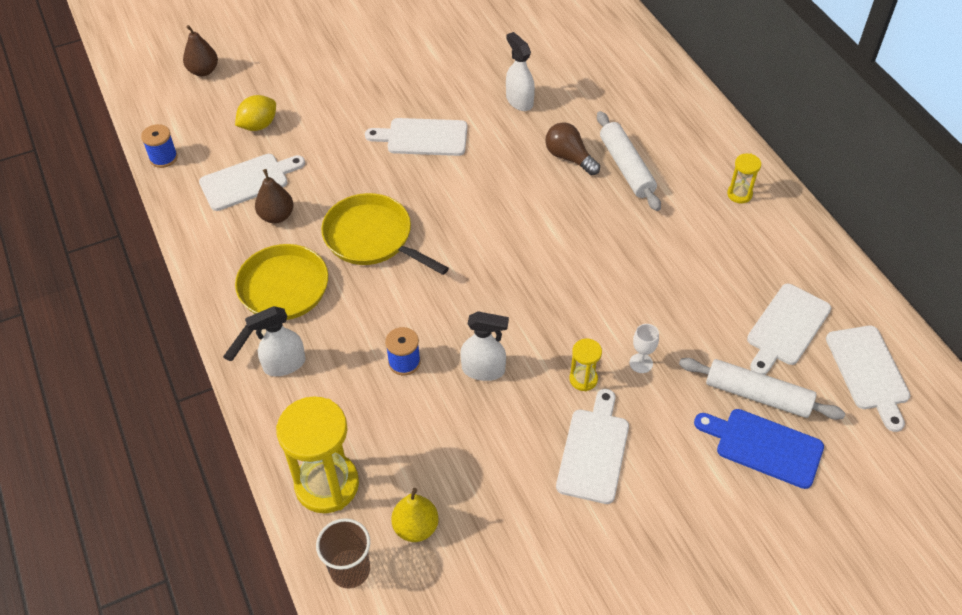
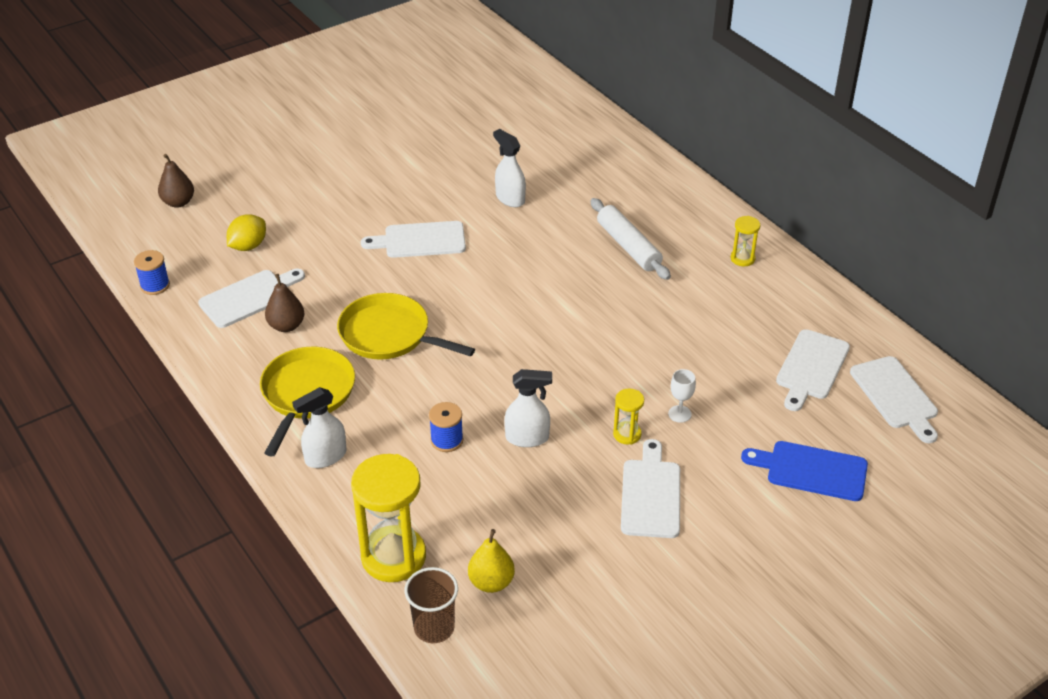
camera: 10 degrees left, 10 degrees down
brown light bulb [545,122,600,175] -> none
white rolling pin [679,358,845,420] -> none

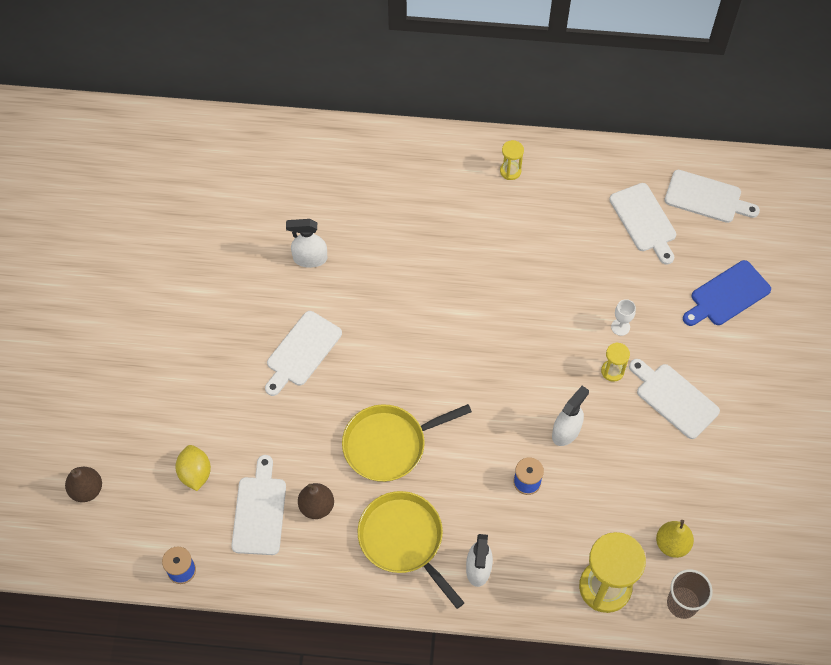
camera: 50 degrees left, 20 degrees up
white rolling pin [590,198,671,280] -> none

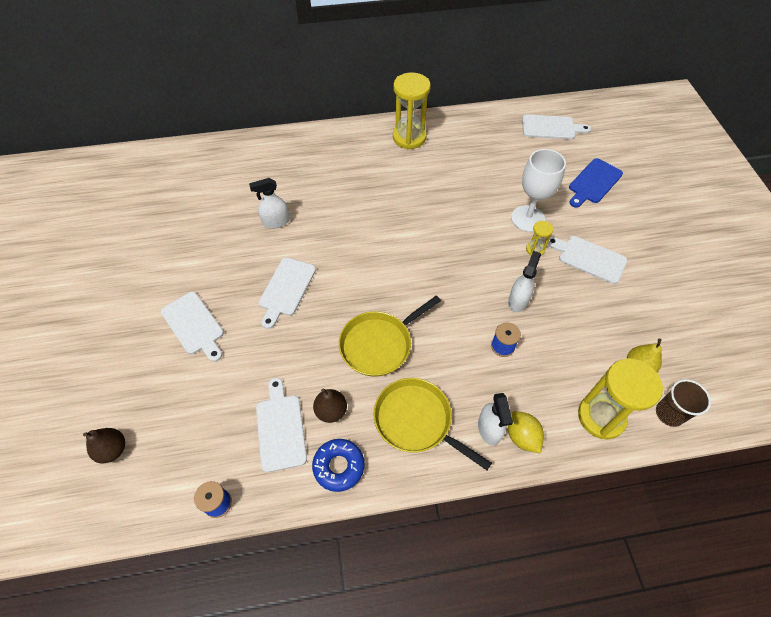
camera: 15 degrees left, 5 degrees down
yellow lemon [175,445,211,491] -> yellow lemon moved to [508,411,544,453]
yellow hourglass [500,140,524,180] -> yellow hourglass [393,73,431,149], size x2.11
white cutting board [609,183,676,265] -> white cutting board moved to [161,292,224,362]
white goblet [611,299,636,336] -> white goblet [511,149,566,232], size x2.28
none -> blue donut [312,439,365,492]

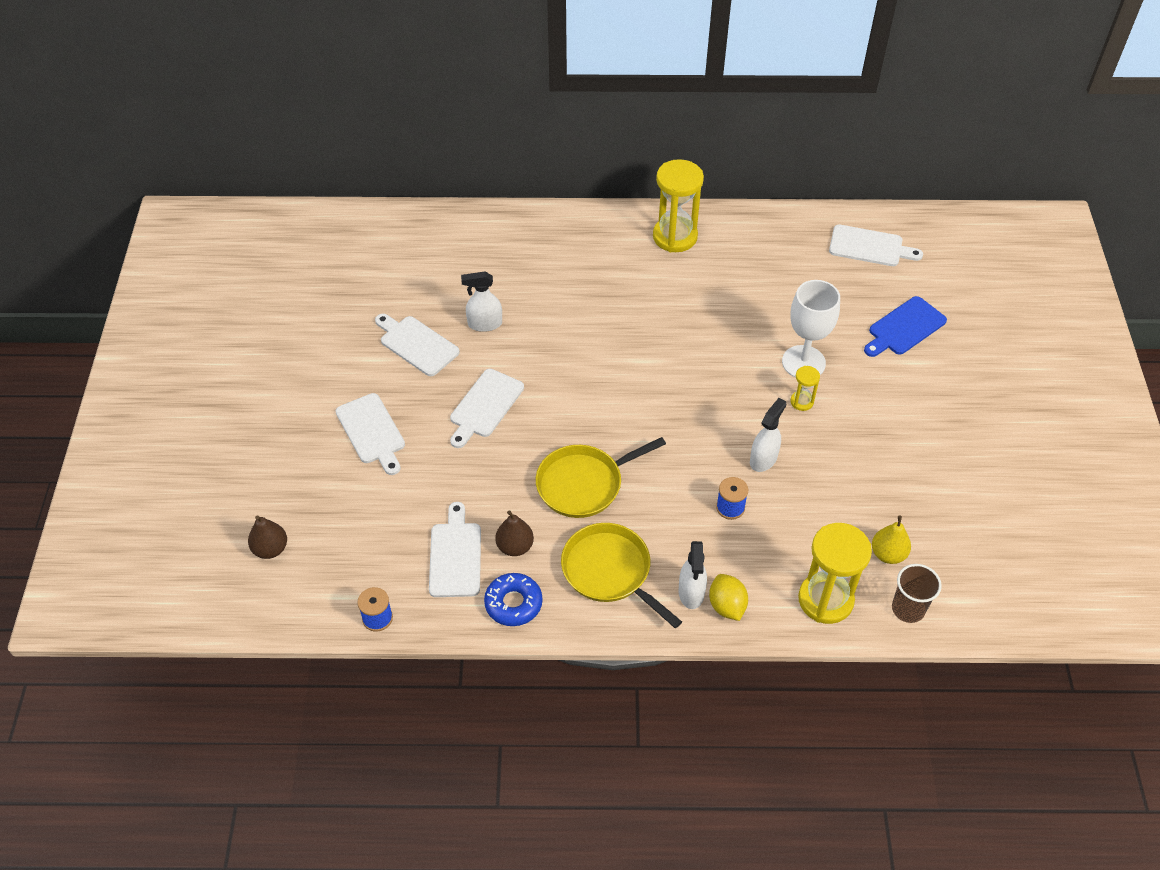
camera: 10 degrees right, 5 degrees down
white cutting board [547,236,627,284] -> white cutting board moved to [375,314,460,376]

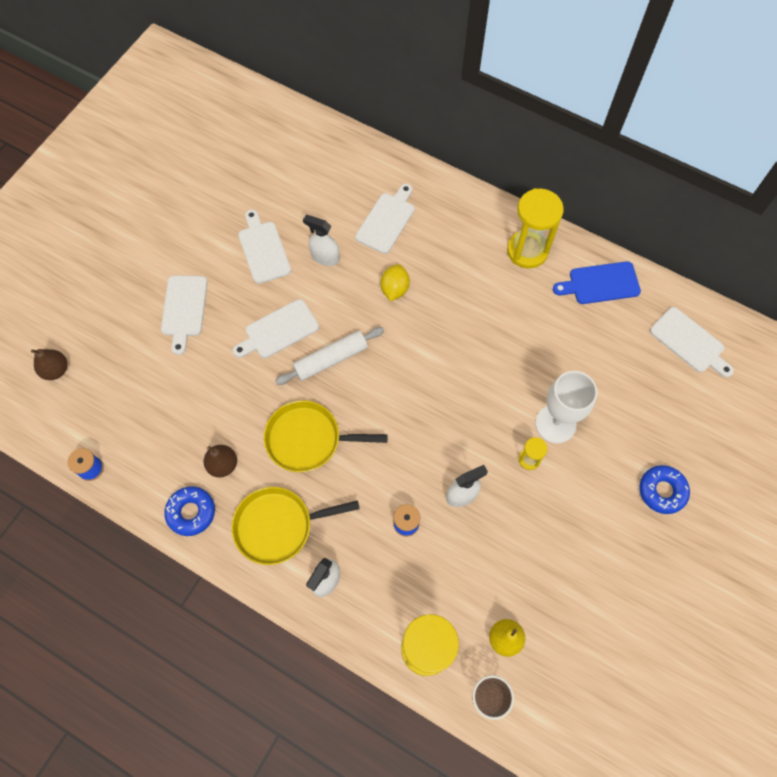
camera: 30 degrees right, 15 degrees up
white cutting board [429,502,481,597] -> white cutting board moved to [355,184,415,254]
yellow pan [561,523,682,628] -> yellow pan turned 90 degrees counterclockwise [231,487,360,565]
yellow lemon [709,574,748,621] -> yellow lemon moved to [381,264,410,301]
blue cutting board [864,296,947,357] -> blue cutting board moved to [553,261,641,304]
none -> white rolling pin [275,327,384,385]
none -> blue donut [640,465,690,514]

